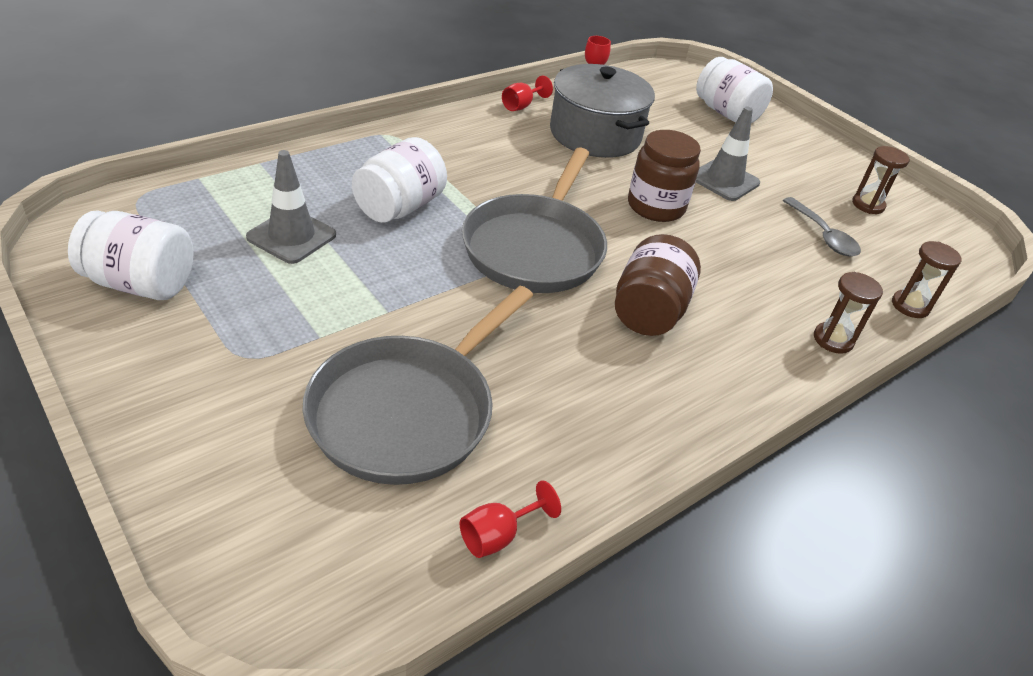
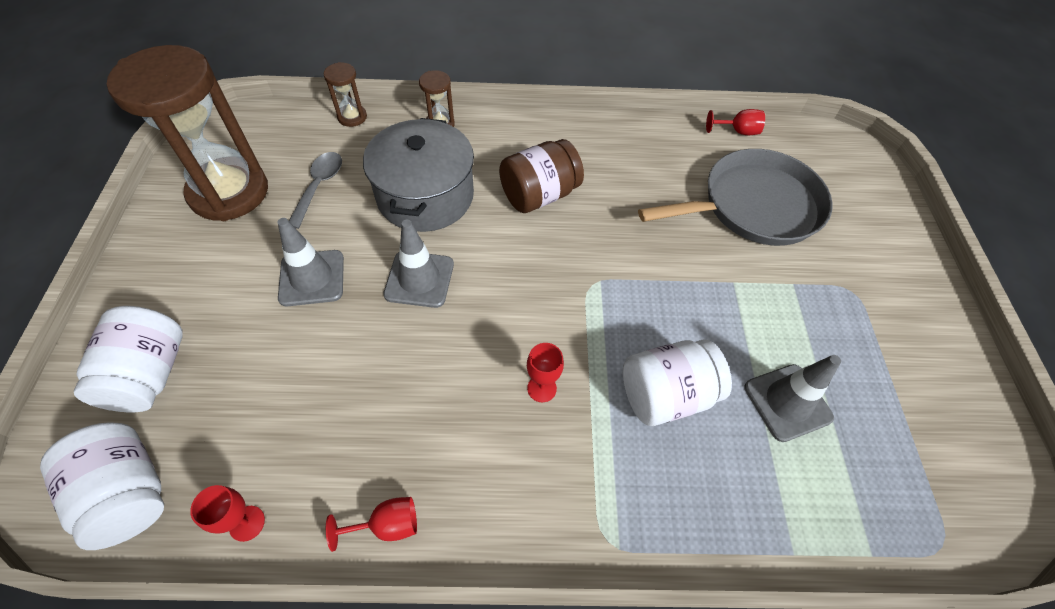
camera: 140 degrees left, 15 degrees up
white jar [68,210,193,300] -> white jar moved to [40,422,164,550]
grey pan [462,147,607,293] -> none
grey pot [550,64,655,158] -> grey pot moved to [363,118,474,232]
brown jar [628,130,701,222] -> grey traffic cone [383,220,454,308]
brown hourglass [852,146,910,214] -> brown hourglass [107,45,268,221], size x2.37
none -> red goblet [527,343,564,402]

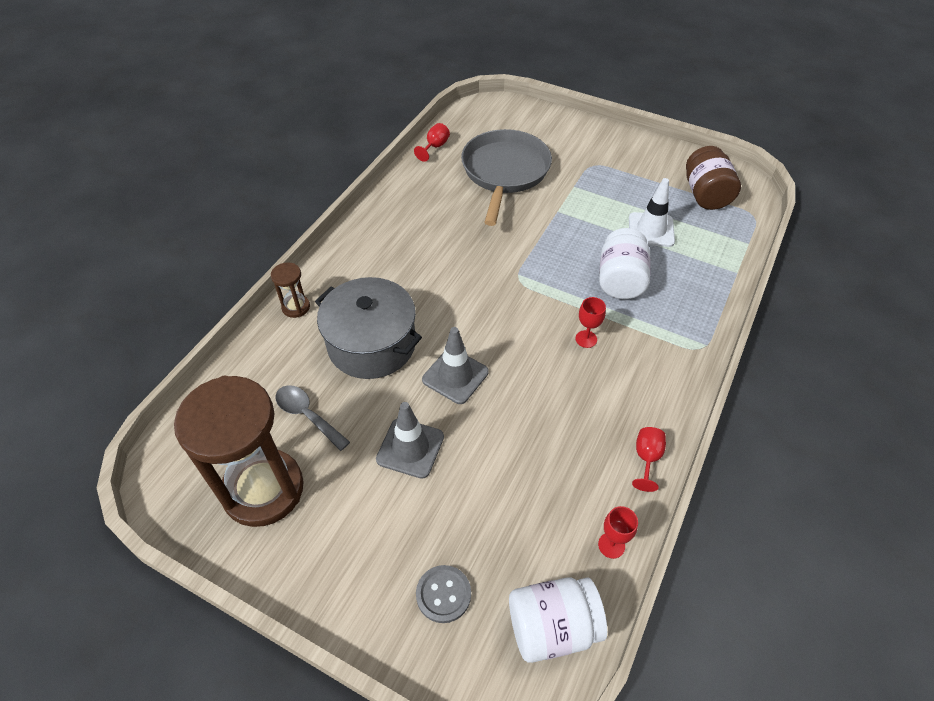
camera: 60 degrees left, 5 degrees down
white jar [74,306,182,412] -> grey button [416,565,471,623]
brown hourglass [324,62,367,127] -> none
brown jar [499,139,584,213] -> brown jar moved to [686,146,741,210]
grey traffic cone [744,355,841,442] -> white traffic cone [629,178,675,247]

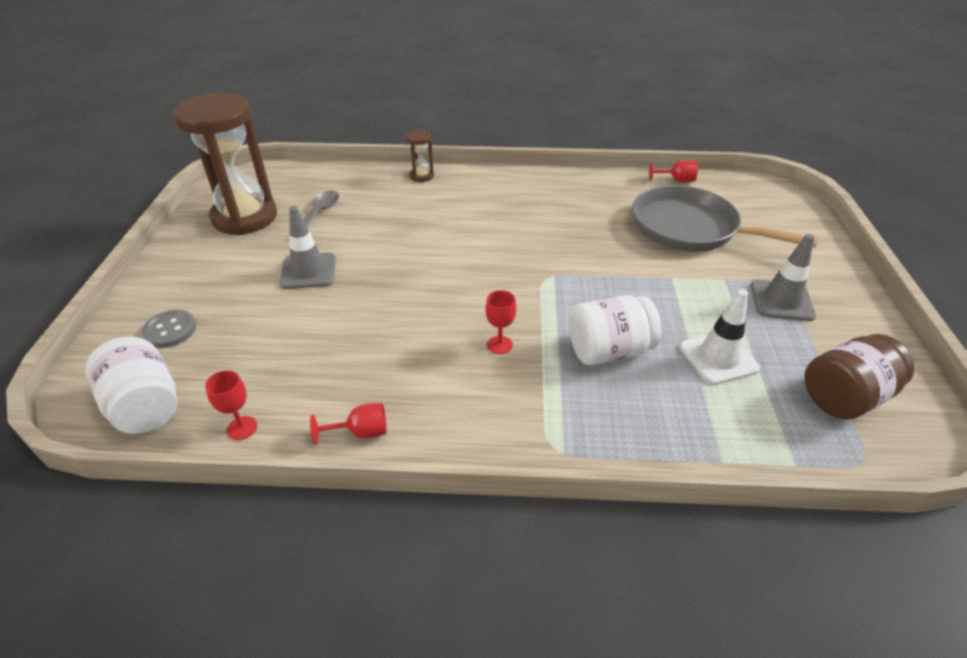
camera: 65 degrees right, 10 degrees down
grey pot [315,277,422,379] -> none
grey traffic cone [422,327,489,404] -> grey traffic cone moved to [751,234,816,321]
grey pan [461,129,552,226] -> grey pan turned 135 degrees counterclockwise [632,185,818,252]

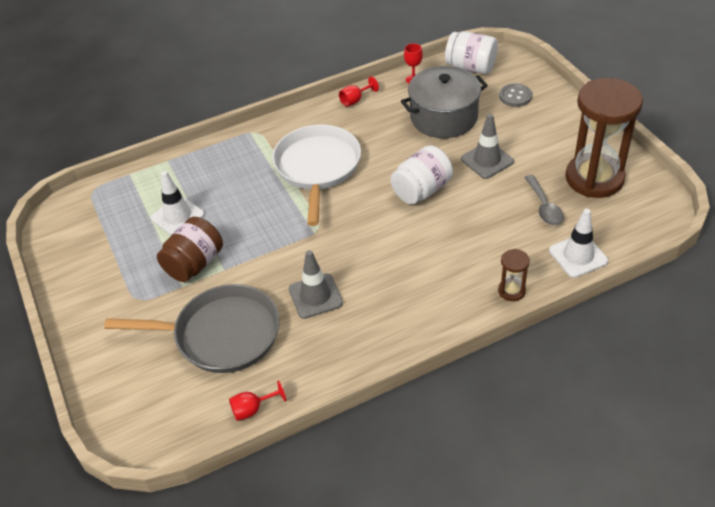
camera: 155 degrees right, 5 degrees up
red goblet [485,290,517,354] -> white pan [272,125,361,226]
white jar [569,295,661,365] -> white jar moved to [391,145,453,204]
grey traffic cone [751,234,816,321] -> grey traffic cone moved to [289,250,343,319]
brown jar [804,334,915,419] -> brown jar moved to [157,217,223,282]
none -> grey pot [401,66,488,138]
none -> white traffic cone [549,209,608,278]

